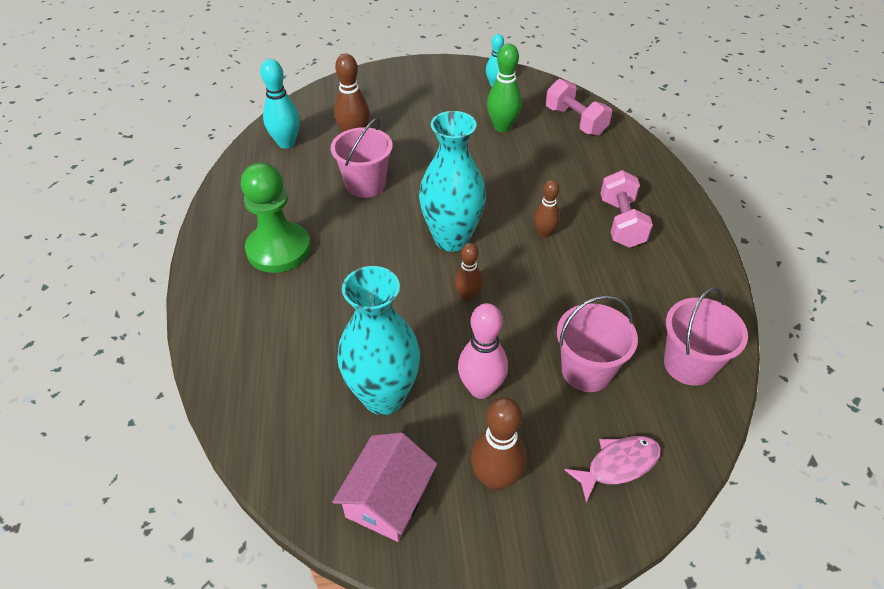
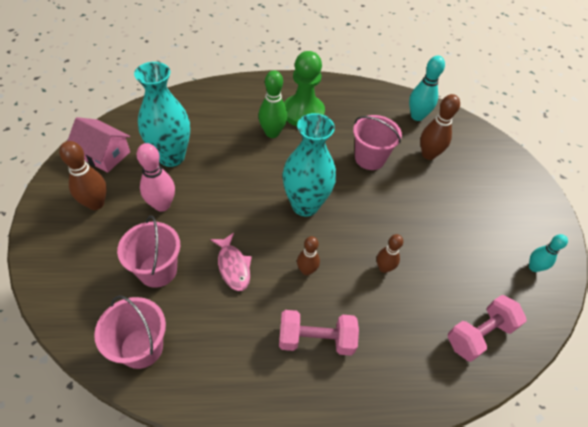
camera: 90 degrees right, 5 degrees up
brown bowling pin [454,243,483,302] -> brown bowling pin moved to [377,234,403,273]
green bowling pin [487,44,522,132] -> green bowling pin moved to [258,70,288,138]
pink fish [565,436,661,503] -> pink fish moved to [210,233,252,291]

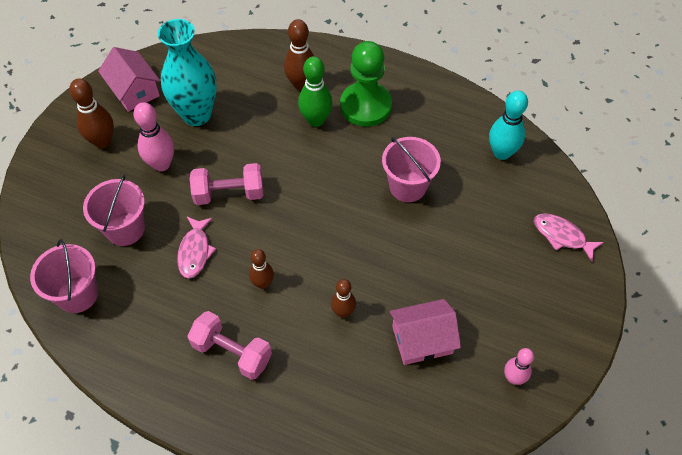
camera: 30 degrees right, 5 degrees up
turquoise vase [282,113,336,217] -> none
brown bowling pin [420,94,460,160] -> brown bowling pin moved to [284,19,314,91]
pink dumbbell [448,295,527,362] -> pink dumbbell moved to [190,163,263,205]
turquoise bowling pin [529,234,568,272] -> pink bowling pin [504,348,534,385]
none -> pink house [390,299,461,365]
none -> pink fish [534,213,604,262]

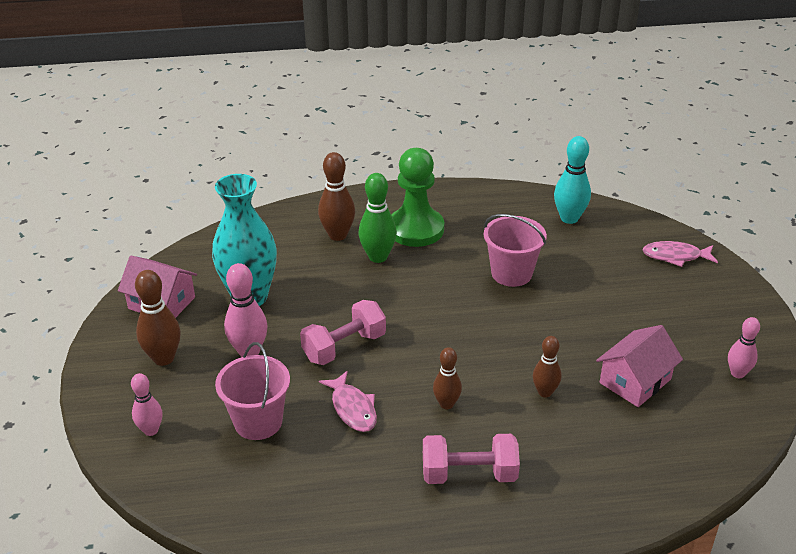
camera: 30 degrees left, 20 degrees down
pink bucket [30,239,98,313] -> none
none -> pink bowling pin [131,373,162,436]

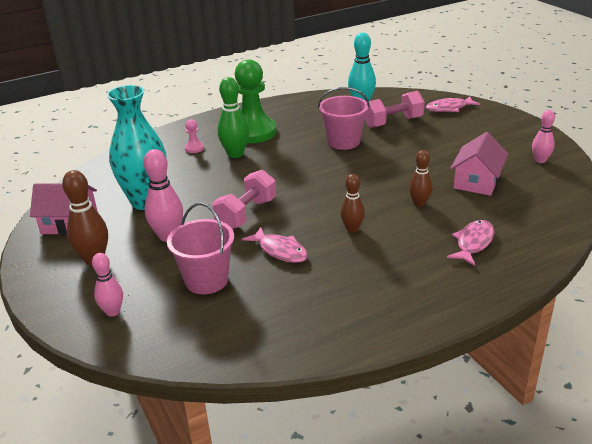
camera: 20 degrees left, 5 degrees down
brown bowling pin [318,152,355,241] -> pink pawn [185,119,204,153]
pink dumbbell [423,434,520,484] -> pink dumbbell moved to [365,91,425,128]
none -> pink fish [447,220,494,266]

